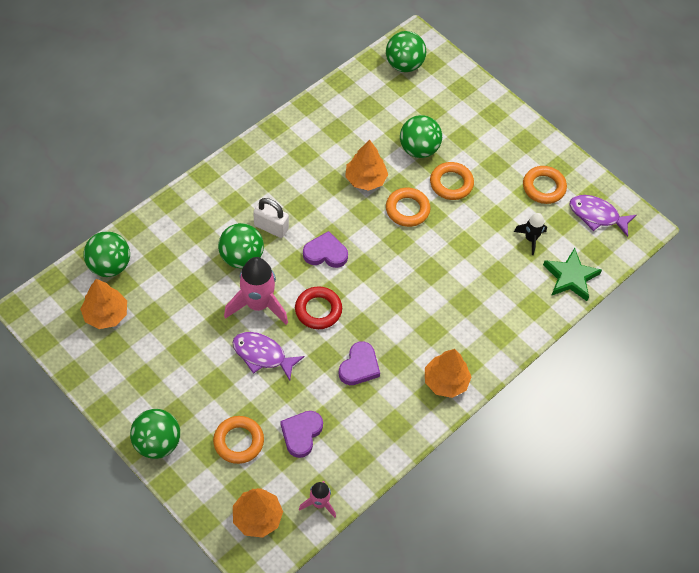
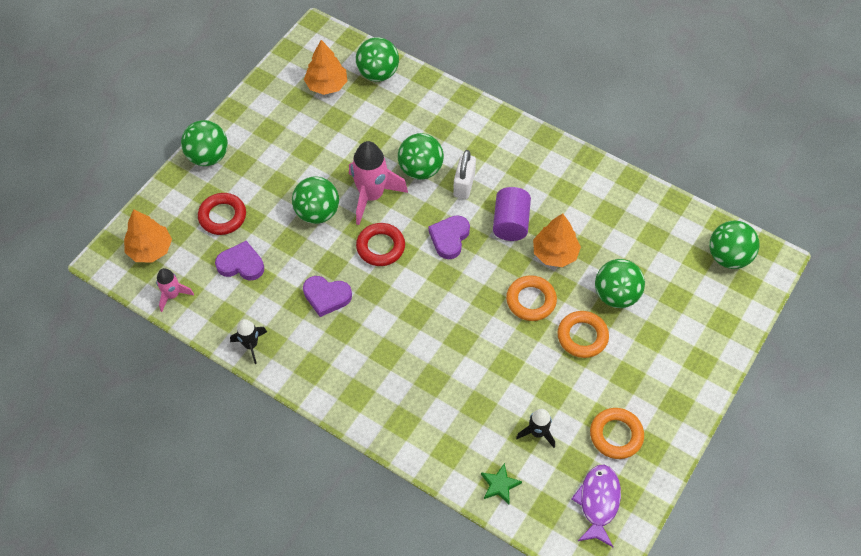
camera: 80 degrees right, 0 degrees up
orange ring [213,416,264,464] -> red ring [198,193,246,235]
purple fish [232,332,304,381] -> green ball [292,176,339,224]
purple heart [303,231,348,268] -> purple heart turned 150 degrees counterclockwise [428,215,470,259]
orange tree [425,349,471,398] -> none
green star [543,248,602,301] -> green star [481,463,522,504], size x0.60
none -> black rocket [230,319,267,364]
none -> purple cylinder [493,187,531,241]

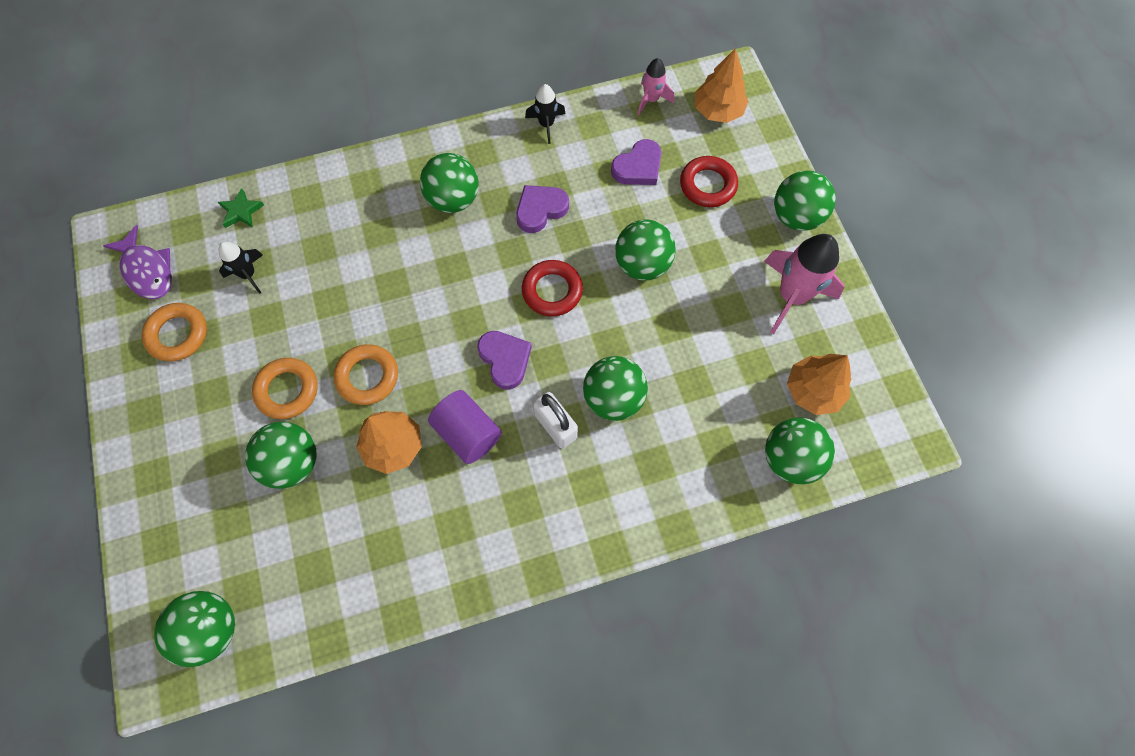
camera: 130 degrees right, 10 degrees up
pink rocket [349,141,408,225] -> pink rocket moved to [764,234,844,334]
none -> green ball [420,153,479,213]

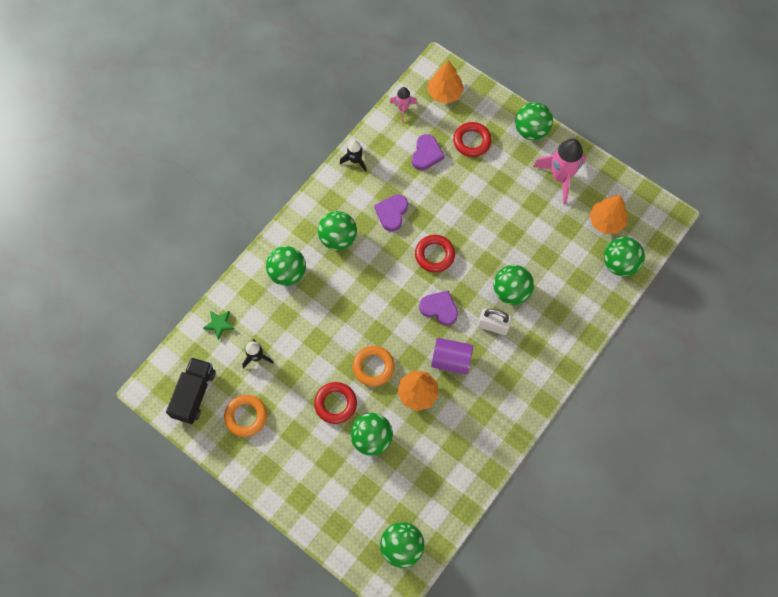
camera: 35 degrees left, 0 degrees up
purple fish [103,225,172,299] -> black truck [166,357,216,424]
orange ring [252,358,318,419] -> red ring [314,382,357,424]
green ball [615,219,676,280] -> green ball moved to [266,246,306,286]

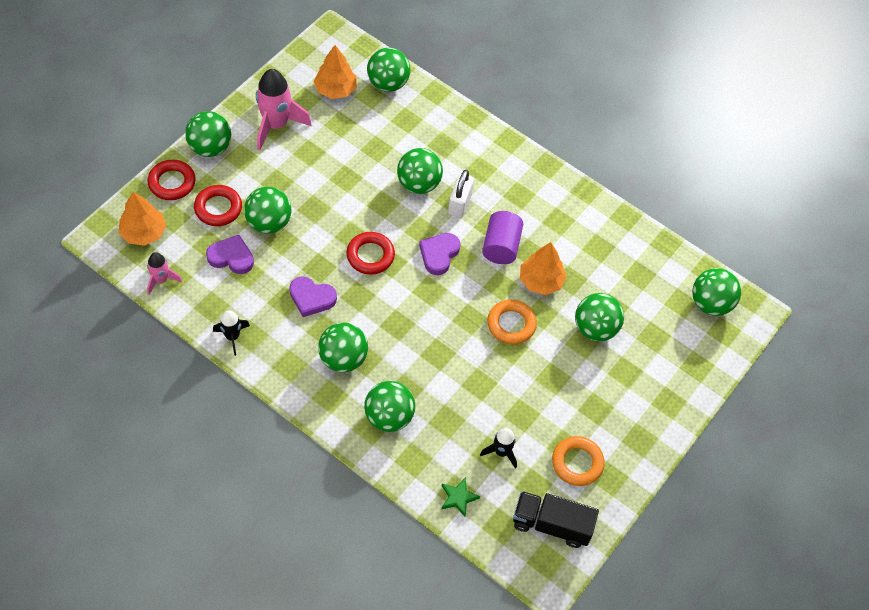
camera: 95 degrees left, 10 degrees down
red ring [314,382,357,424] -> red ring moved to [148,160,196,200]
none -> green ball [244,187,292,234]

